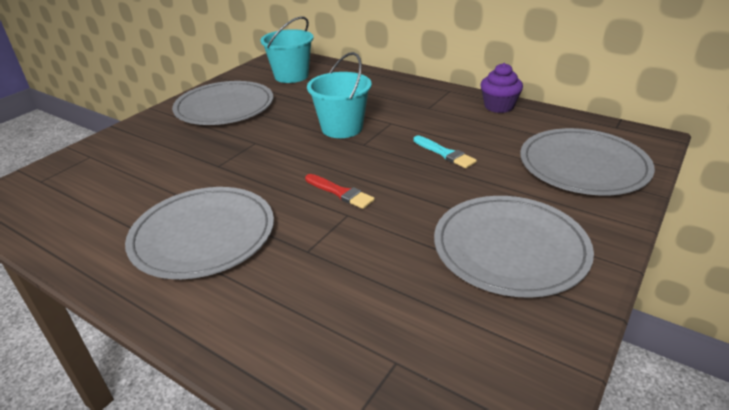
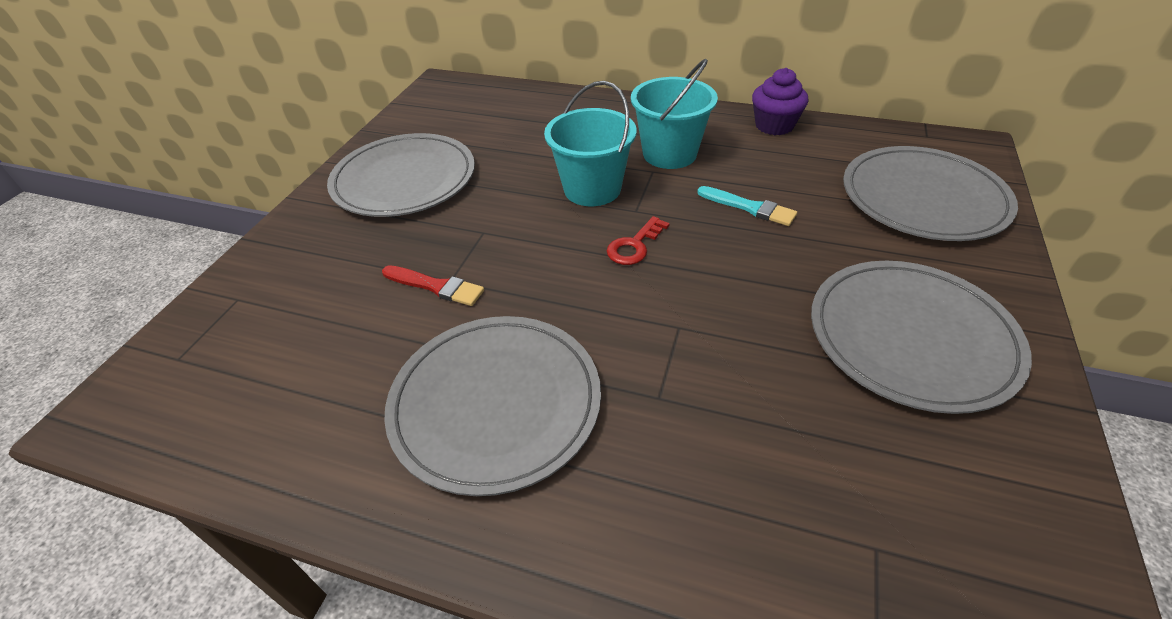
camera: 15 degrees left, 10 degrees up
turquoise bucket [260,16,314,83] -> turquoise bucket moved to [631,59,718,169]
red brush [305,174,375,209] -> red brush moved to [382,265,484,306]
none -> red key [607,216,670,265]

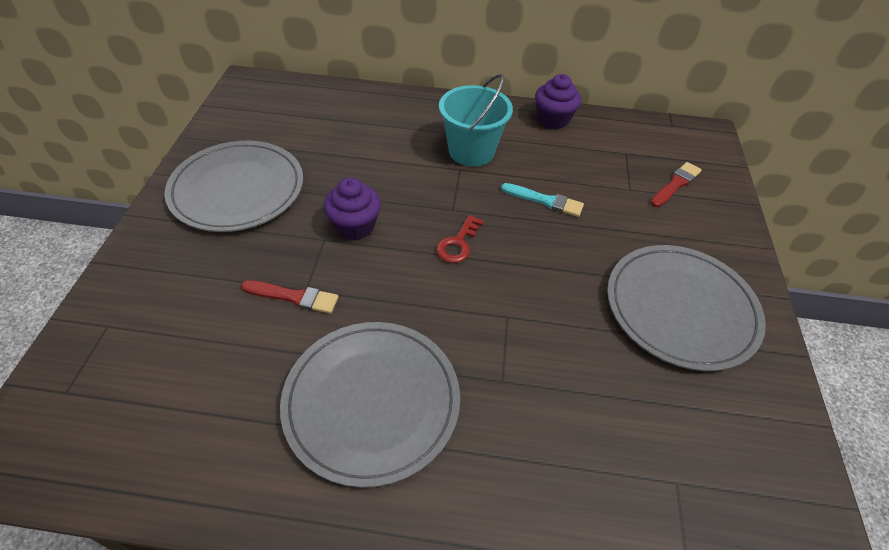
camera: 15 degrees left, 5 degrees up
turquoise bucket [544,81,637,206] -> none
grey plate [843,146,1018,241] -> red brush [651,162,702,207]
none -> purple cupcake [324,178,381,240]

